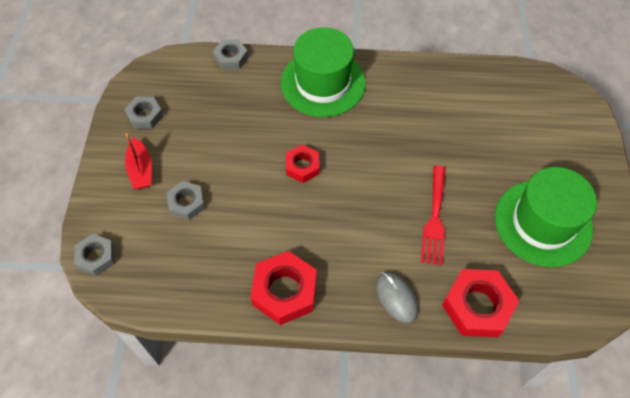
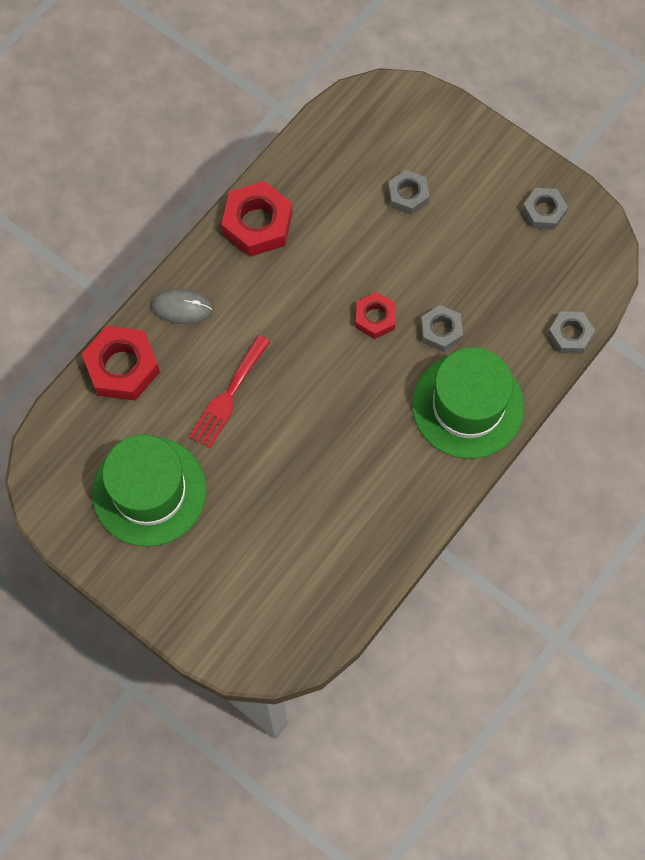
camera: 125 degrees right, 10 degrees up
grey nut [74,234,115,276] -> grey nut moved to [421,305,463,352]
red boat [125,134,152,189] -> none
red fork [421,166,446,266] -> red fork turned 105 degrees counterclockwise [189,335,271,449]

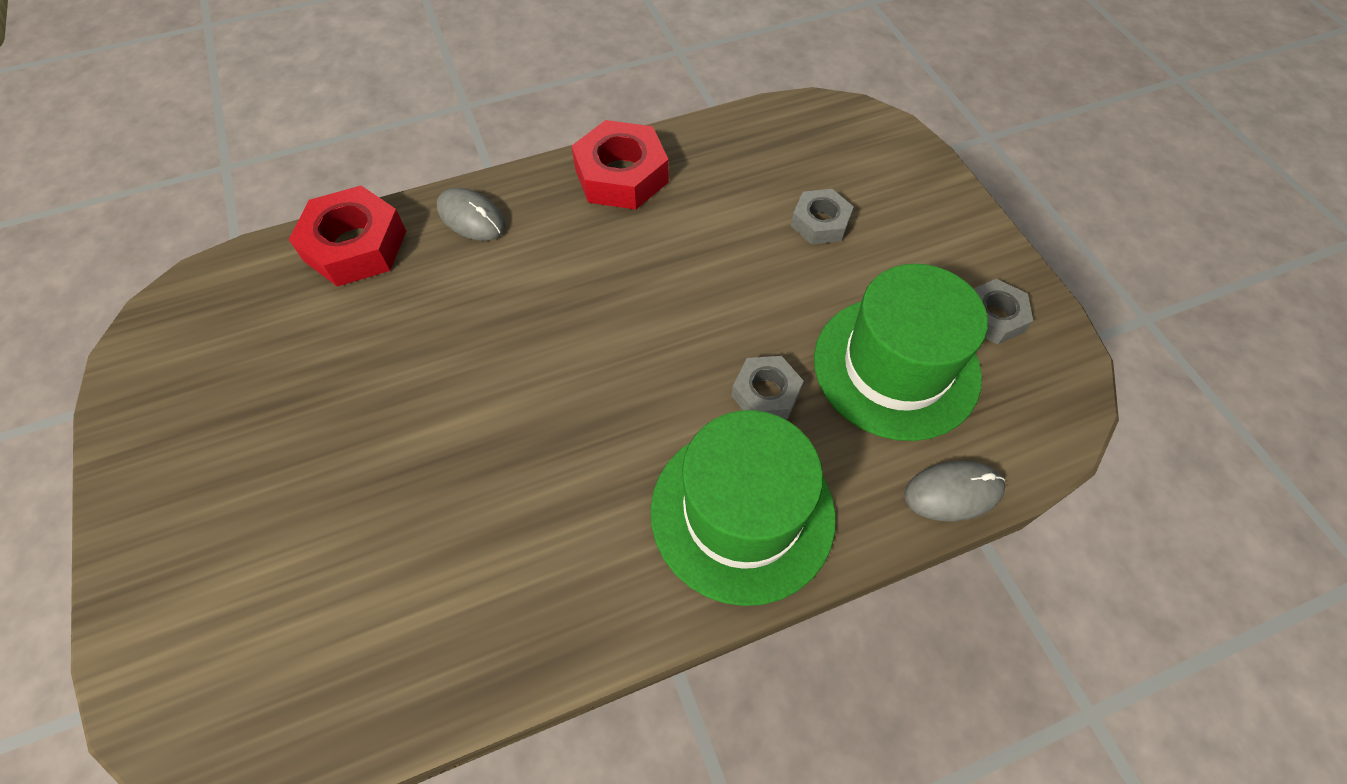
camera: 30 degrees right, 10 degrees down
green hat [92,435,207,547] -> green hat moved to [814,264,988,441]
red fork [189,335,271,449] -> none
red nut [355,292,396,339] -> none
grey nut [548,311,595,354] -> grey mouse [904,461,1005,521]

